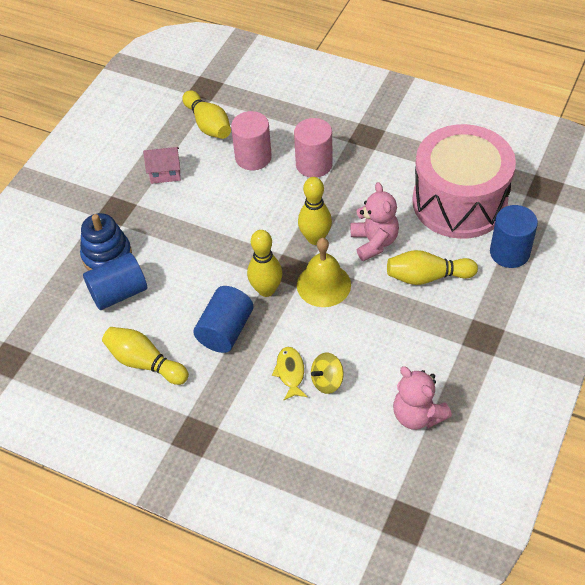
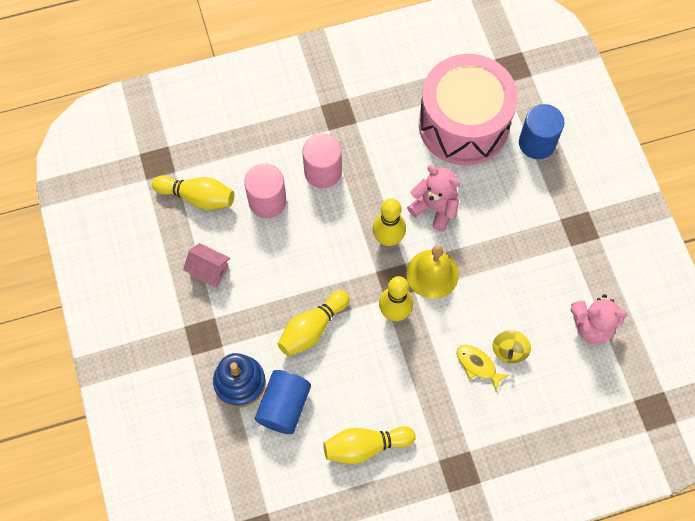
camera: 45 degrees left, 15 degrees up
pink house [143,147,181,184] -> pink house turned 75 degrees clockwise [183,243,230,288]
blue cylinder [193,286,253,353] -> none
yellow bowling pin [387,250,478,285] -> yellow bowling pin moved to [278,290,350,356]

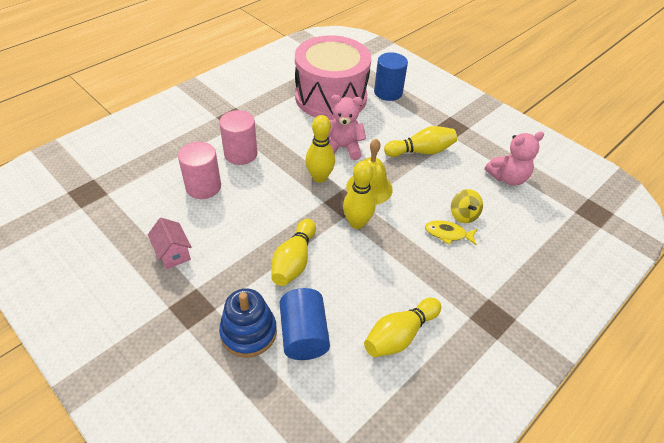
camera: 30 degrees left, 20 degrees down
yellow bowling pin [152,175,234,210] -> yellow bowling pin moved to [384,126,457,157]
pink house [183,243,230,288] -> pink house turned 60 degrees clockwise [148,218,192,270]

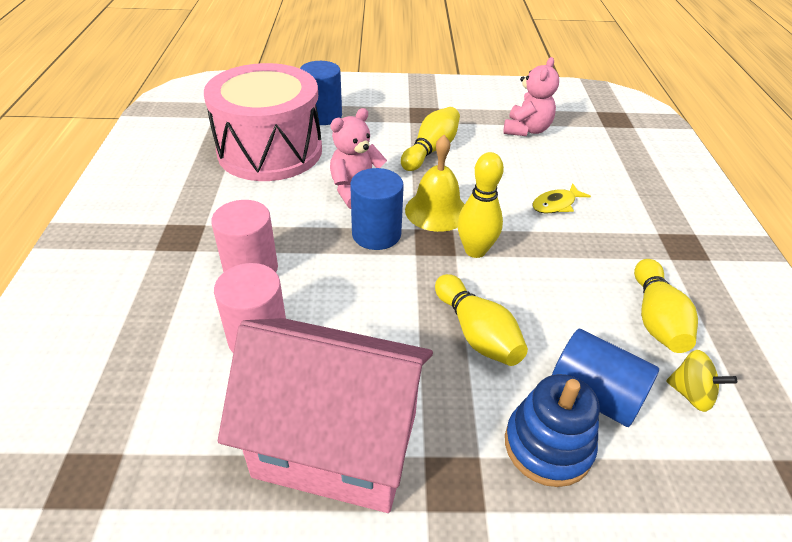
camera: 45 degrees left, 5 degrees down
pink house [148,218,192,270] -> pink house [218,318,433,513], size x2.48
yellow bowling pin [305,115,335,183] -> blue cylinder [350,168,404,250]
yellow spinning top [451,189,483,223] -> yellow spinning top moved to [666,350,737,412]

